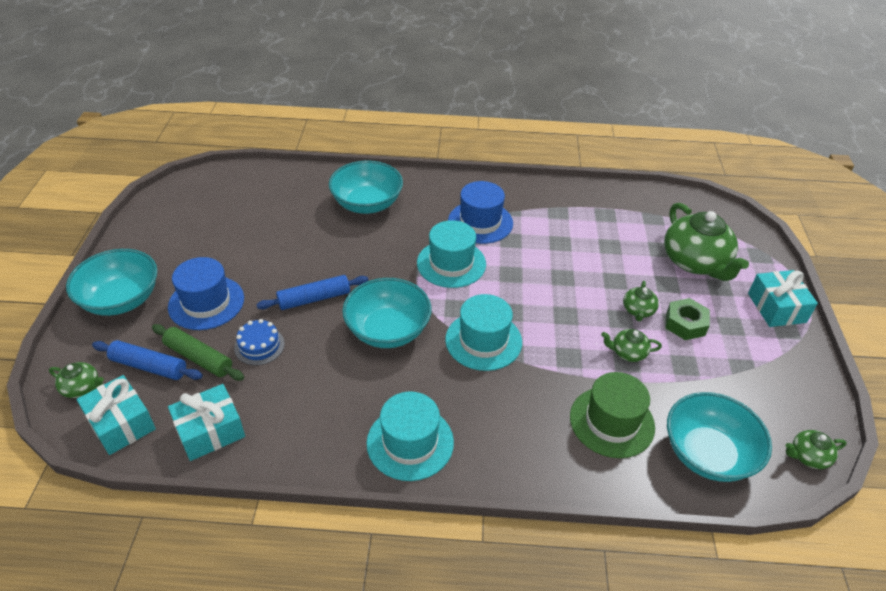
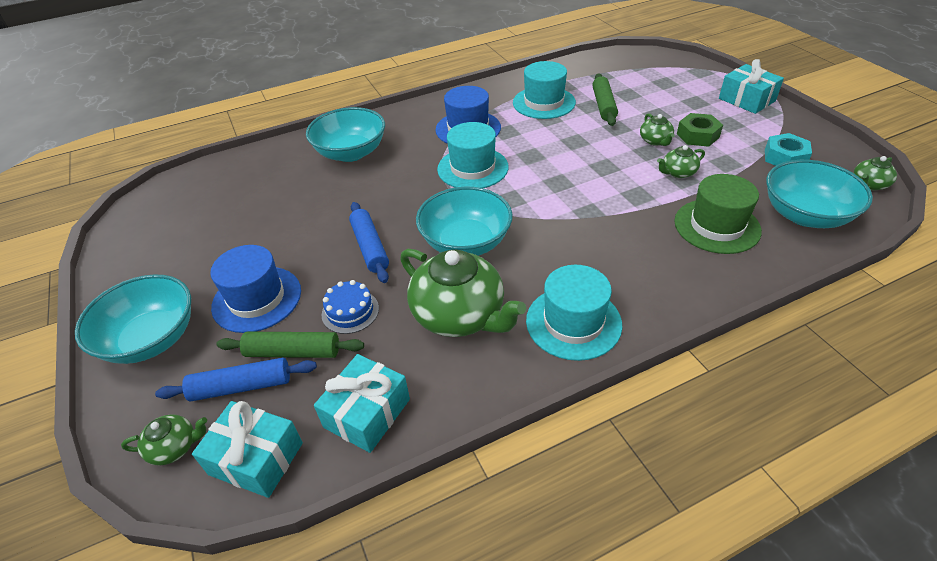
camera: 25 degrees left, 0 degrees up
blue rolling pin [256,275,368,310] -> blue rolling pin turned 60 degrees counterclockwise [349,202,389,283]
turquoise hat [445,294,522,371] -> turquoise hat moved to [513,61,576,119]
green teapot [664,203,749,281] -> green teapot moved to [400,249,526,337]
none -> green rolling pin [592,73,618,126]
none -> turquoise nut [765,133,812,166]

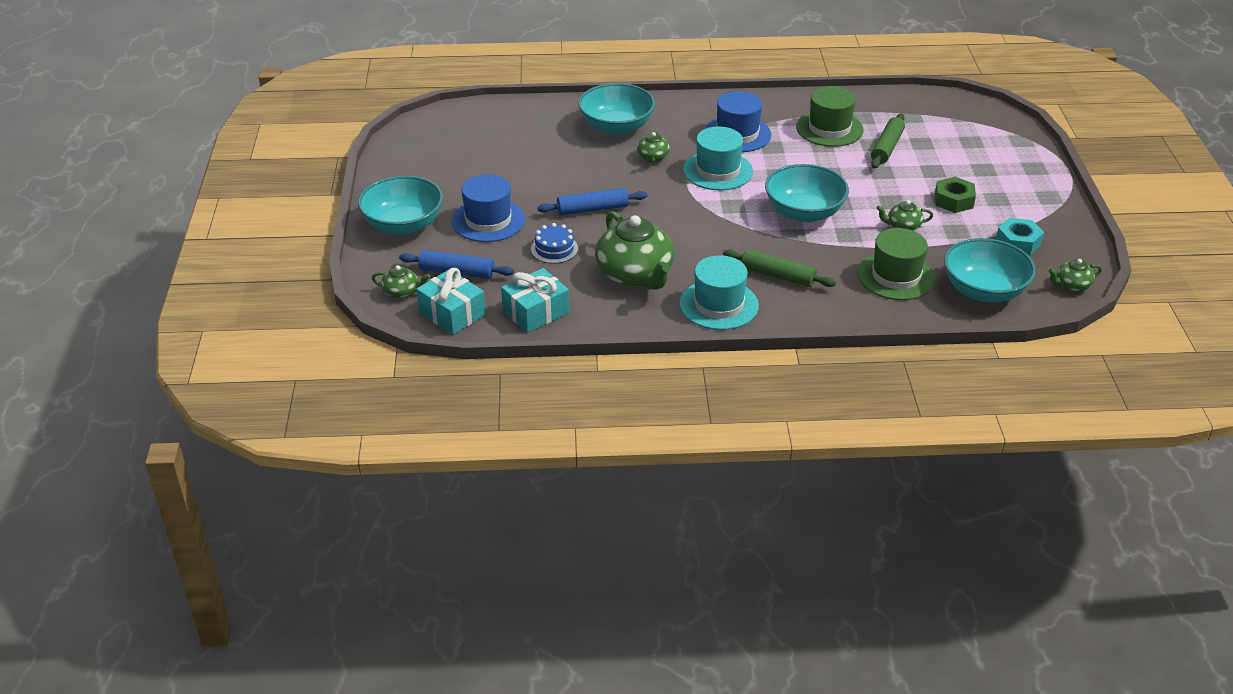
camera: 20 degrees right, 5 degrees down
green rolling pin [216,332,364,358] -> green rolling pin moved to [723,249,836,287]
blue rolling pin [349,202,389,283] -> blue rolling pin turned 75 degrees clockwise [537,188,647,215]
turquoise bowl [416,187,513,256] -> turquoise bowl moved to [765,164,849,222]
turquoise hat [513,61,576,119] -> green hat [796,86,863,147]
green teapot [640,113,675,146] -> green teapot moved to [637,130,670,163]
turquoise gift [719,59,784,114] -> none

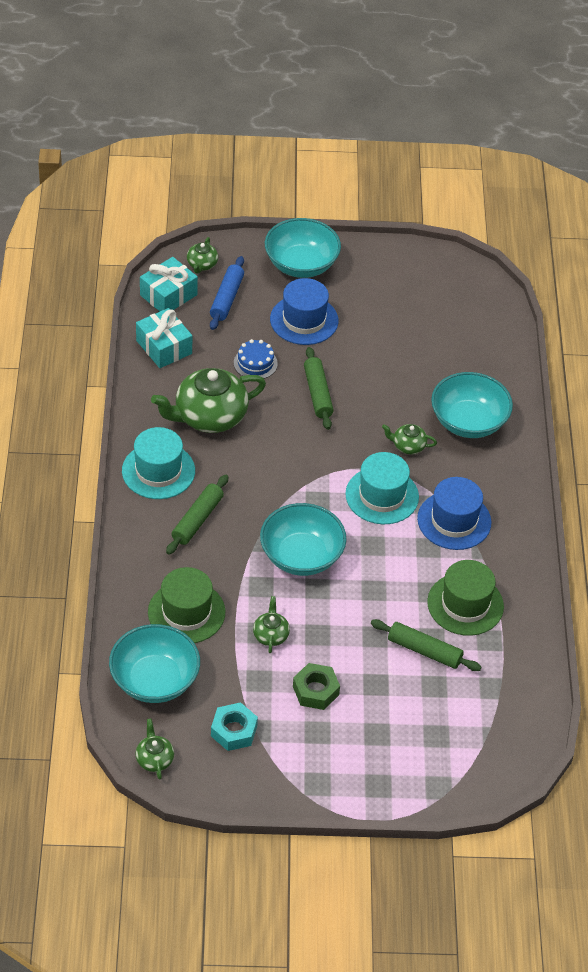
camera: 90 degrees right, 10 degrees up
blue rolling pin [537,188,647,215] -> green rolling pin [304,347,334,430]

